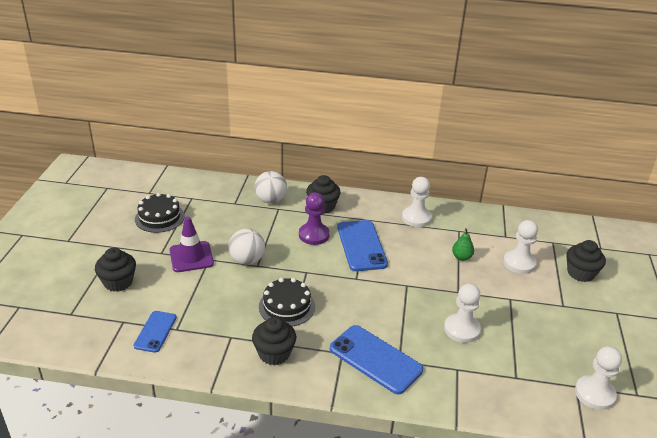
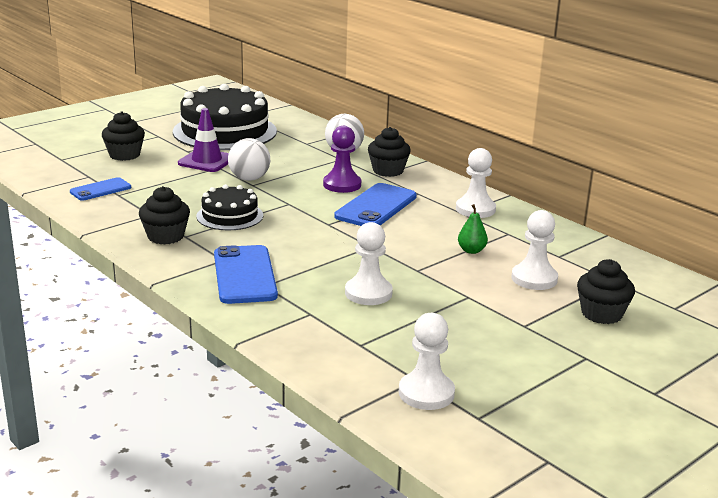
camera: 40 degrees right, 10 degrees down
black cake [135,193,185,233] -> black cake [173,84,277,150], size x1.89

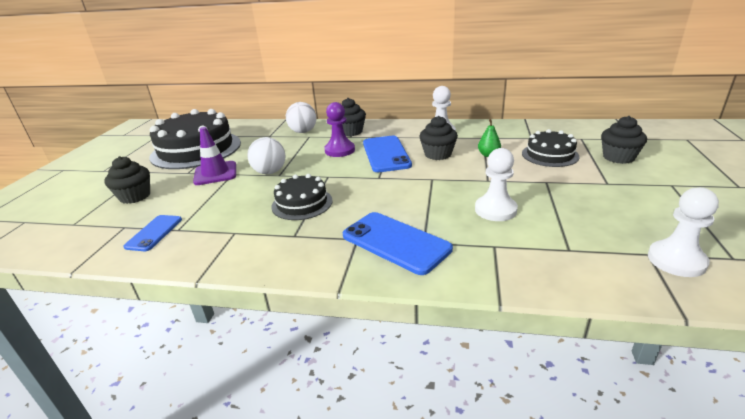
camera: 35 degrees left, 5 degrees up
black cupcake [139,186,190,245] -> black cupcake moved to [419,116,458,160]
white pawn [512,210,558,290] -> black cake [522,129,580,167]

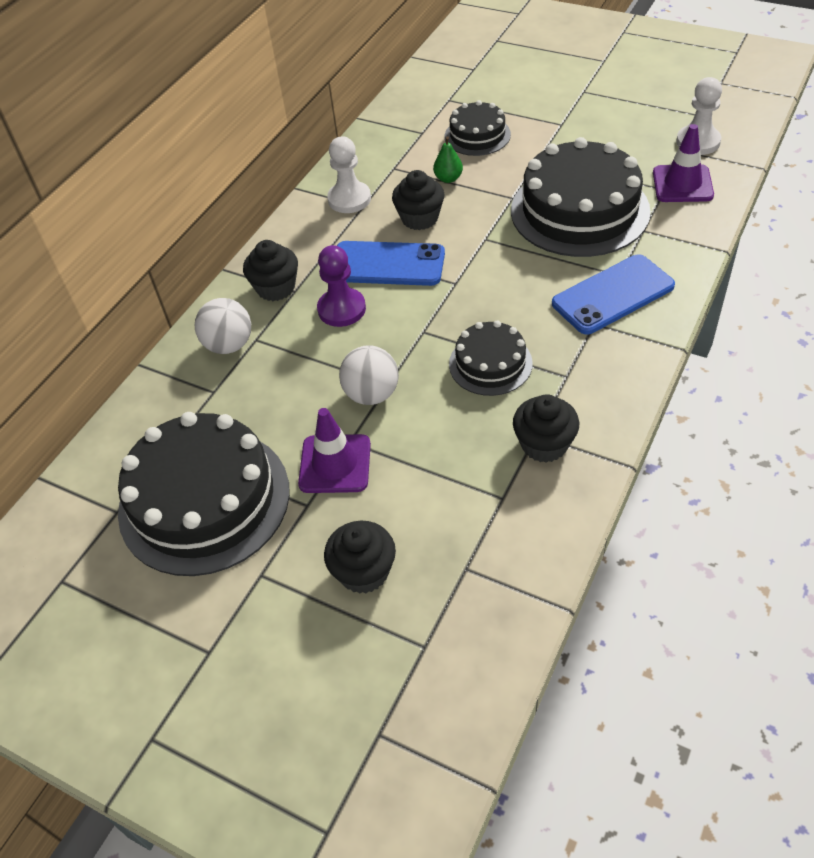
camera: 70 degrees left, 20 degrees up
blue phone [123,215,182,251] -> none
white pawn [475,148,518,221] -> black cake [511,137,651,257]
black cupcake [601,116,647,164] -> black cupcake moved to [513,394,579,463]
none -> purple traffic cone [653,124,714,202]

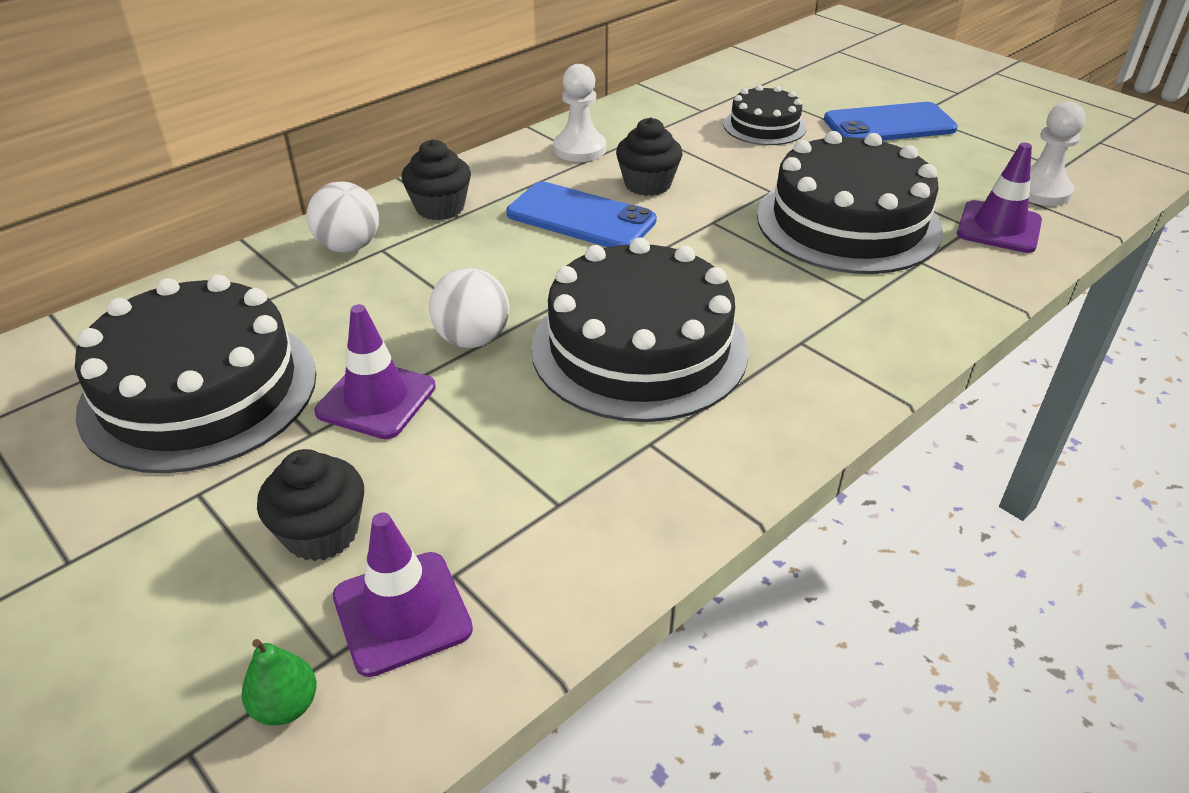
camera: 15 degrees right, 10 degrees down
purple pawn [317,245,366,327] -> none
green pear [433,136,463,183] -> green pear moved to [241,639,317,725]
black cake [449,321,533,396] -> black cake [531,238,748,422], size x1.89
black cupcake [513,394,579,463] -> none
blue phone [552,254,675,334] -> blue phone moved to [824,102,958,141]
none -> purple traffic cone [333,513,473,677]

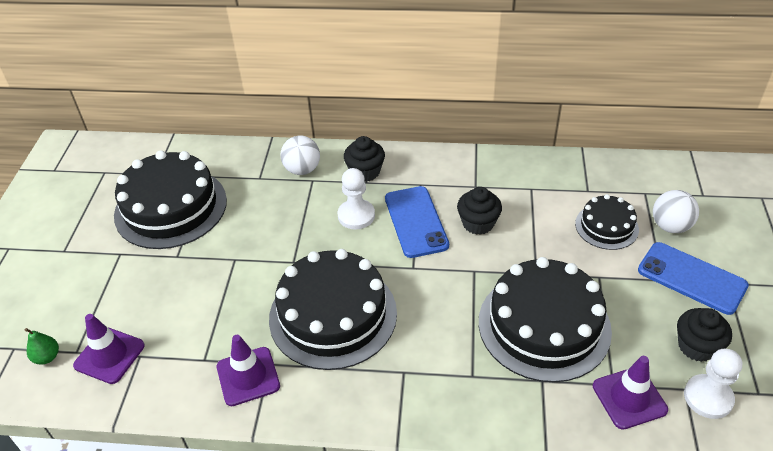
camera: 50 degrees right, 5 degrees up
black cupcake [257,449,364,561] -> black cupcake moved to [677,308,732,362]
purple traffic cone [314,304,436,439] -> purple traffic cone moved to [217,335,280,406]
white ball [429,268,509,348] -> white ball moved to [653,190,699,233]
white pawn [553,64,606,162] -> white pawn moved to [338,168,375,229]

